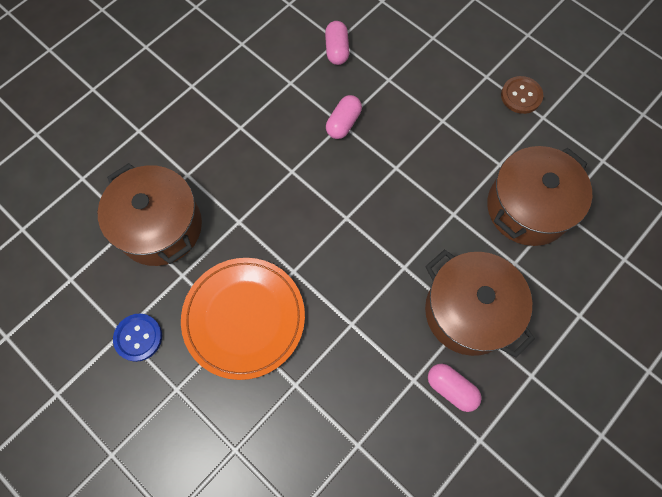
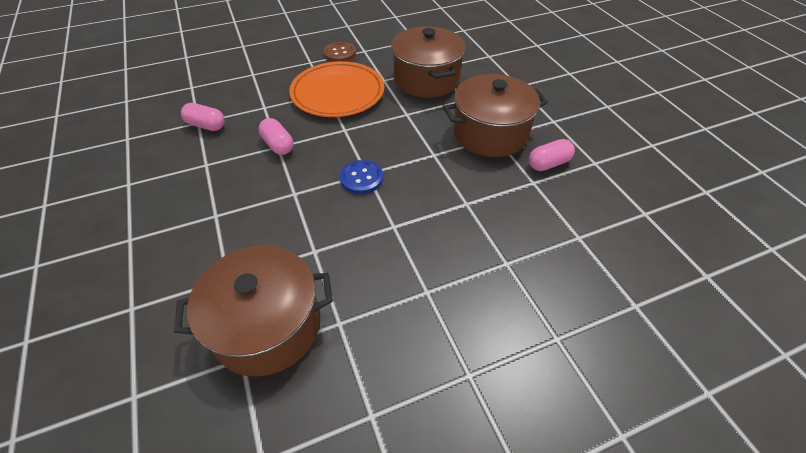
camera: 65 degrees left, 20 degrees down
blue button [113,314,162,362] -> blue button moved to [340,160,383,194]
orange plate [181,258,305,380] -> orange plate moved to [289,61,384,117]

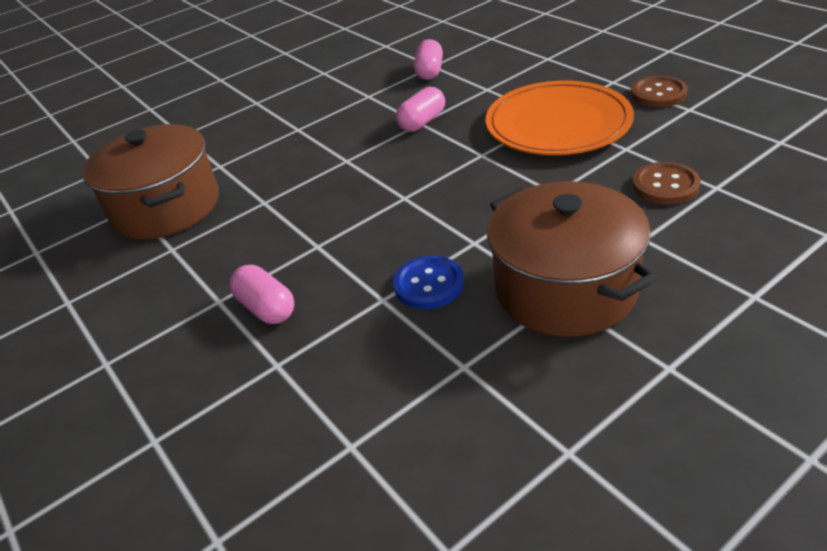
camera: 80 degrees right, 10 degrees down
blue button [340,160,383,194] -> blue button moved to [393,256,464,309]
brown pot [391,26,466,98] -> brown button [632,162,701,204]
pink capsule [529,139,575,171] -> pink capsule moved to [230,265,294,324]

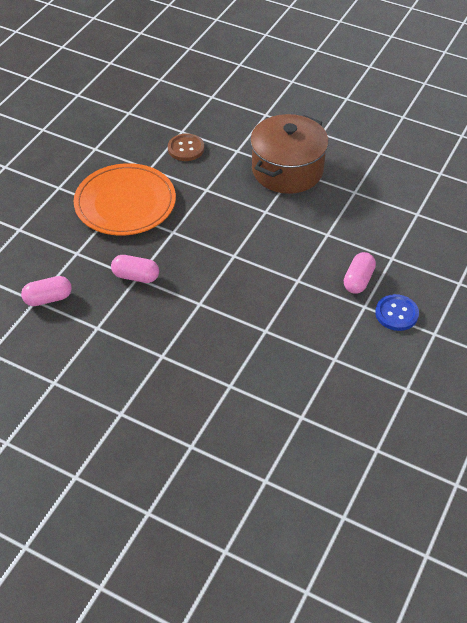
camera: 120 degrees left, 10 degrees up
brown pot [82,124,219,239] -> none
blue button [393,256,464,309] -> blue button moved to [375,294,419,331]
brown button [631,76,688,107] -> none

